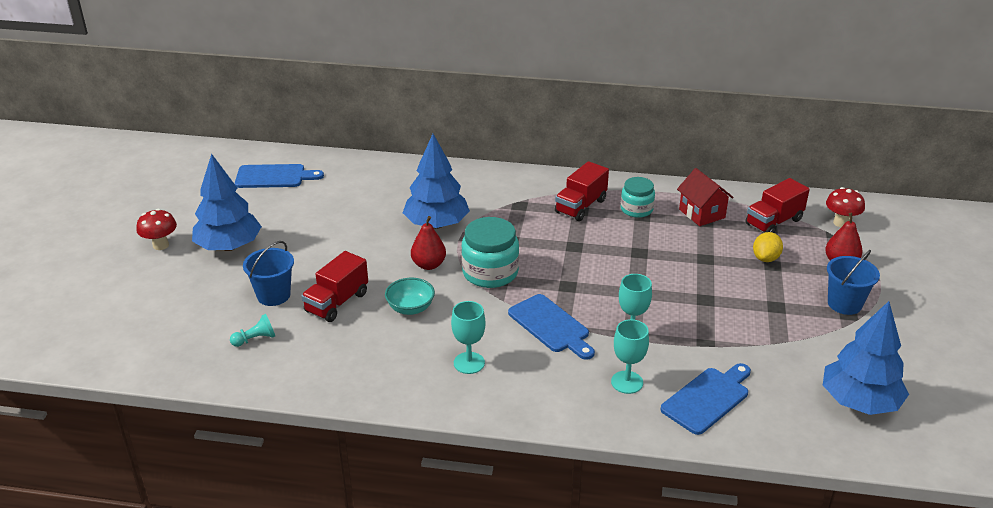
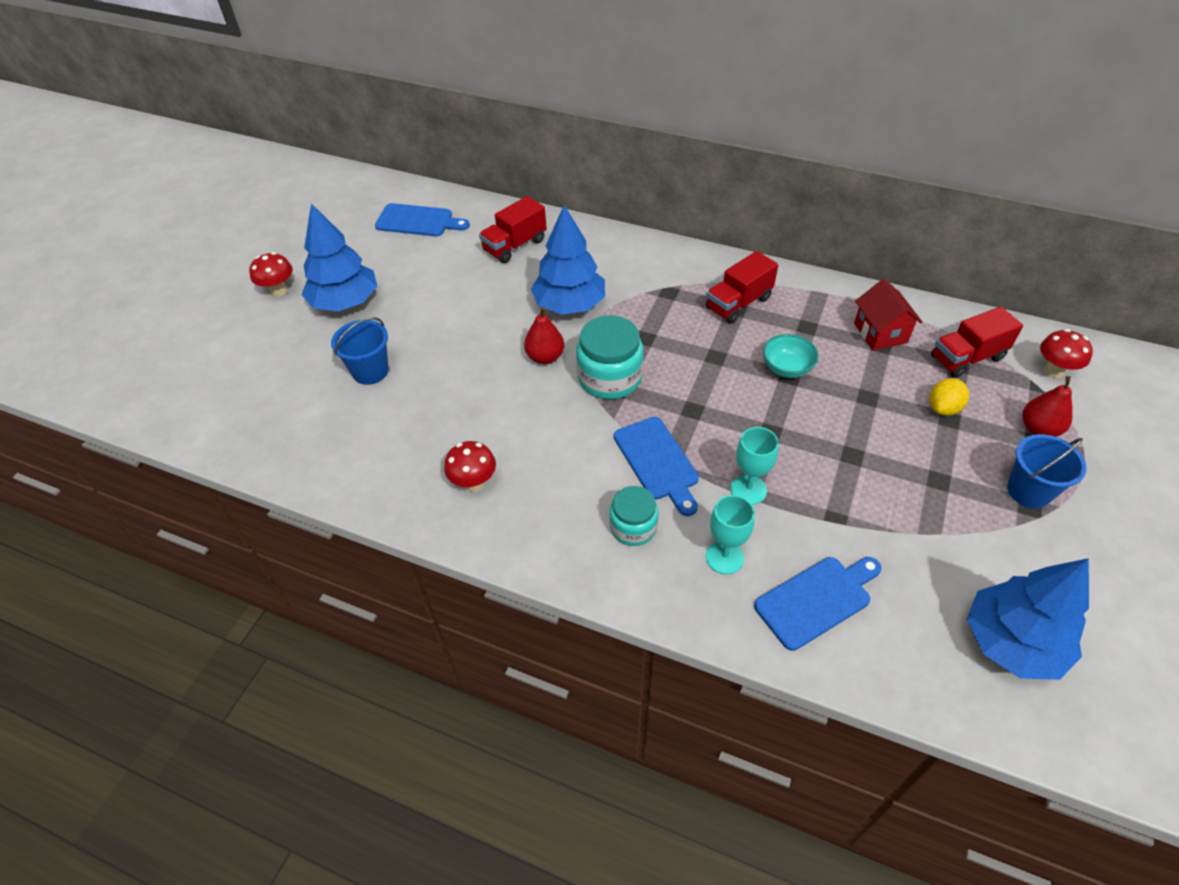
camera: 15 degrees right, 15 degrees up
turquoise pawn [230,314,275,347] -> none
red truck [301,251,368,322] -> red truck moved to [479,196,547,263]
turquoise bowl [385,278,435,315] -> turquoise bowl moved to [763,334,819,378]
turquoise goblet [451,301,486,374] -> none
turquoise jar [621,177,655,218] -> turquoise jar moved to [609,486,658,546]
none -> red mushroom [444,441,496,492]

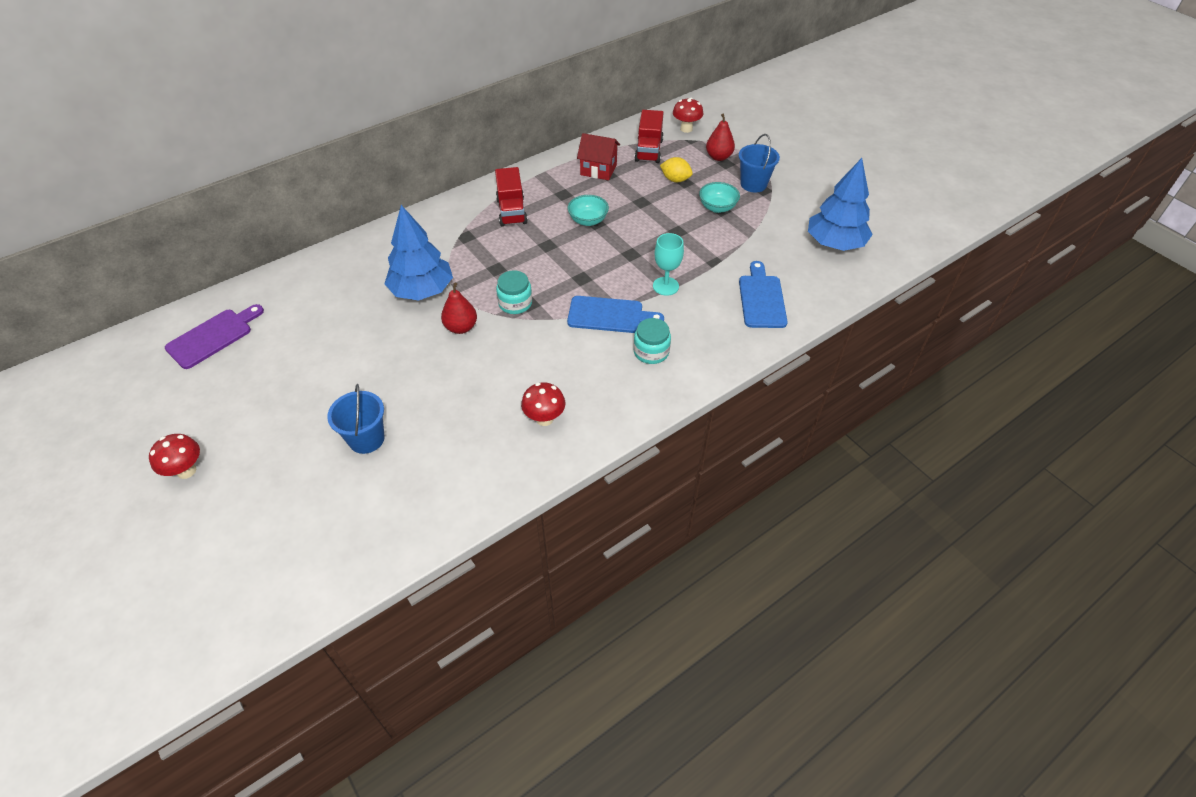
camera: 60 degrees left, 0 degrees up
blue tree [302,203,377,312] -> none
blue cutting board [375,203,470,236] -> purple cutting board [165,304,264,369]
red truck [479,196,547,263] -> none
turquoise jar [576,316,644,399] -> turquoise jar [496,270,532,314], size x0.63
turquoise goblet [706,495,755,574] -> none
yellow lemon [929,378,969,416] -> yellow lemon turned 45 degrees counterclockwise [660,157,693,182]
none -> turquoise bowl [699,182,740,213]

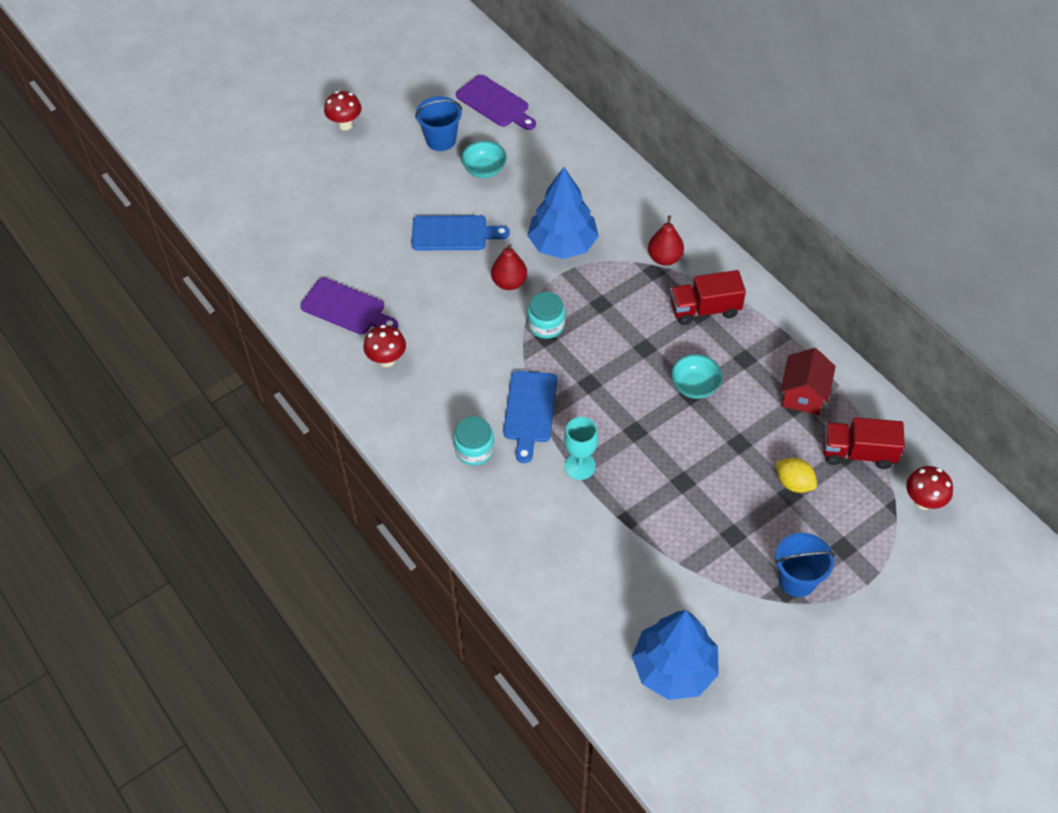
camera: 90 degrees right, 5 degrees up
blue bucket [327,384,385,454] -> blue bucket moved to [415,96,462,151]
yellow lemon [660,157,693,182] -> yellow lemon turned 75 degrees counterclockwise [776,458,817,493]
turquoise bowl [699,182,740,213] -> turquoise bowl moved to [461,141,507,178]
red pear [706,113,735,161] -> red pear moved to [648,216,684,266]
blue cutting board [739,261,788,328] -> blue cutting board moved to [411,215,510,250]
none -> purple cutting board [300,278,398,334]

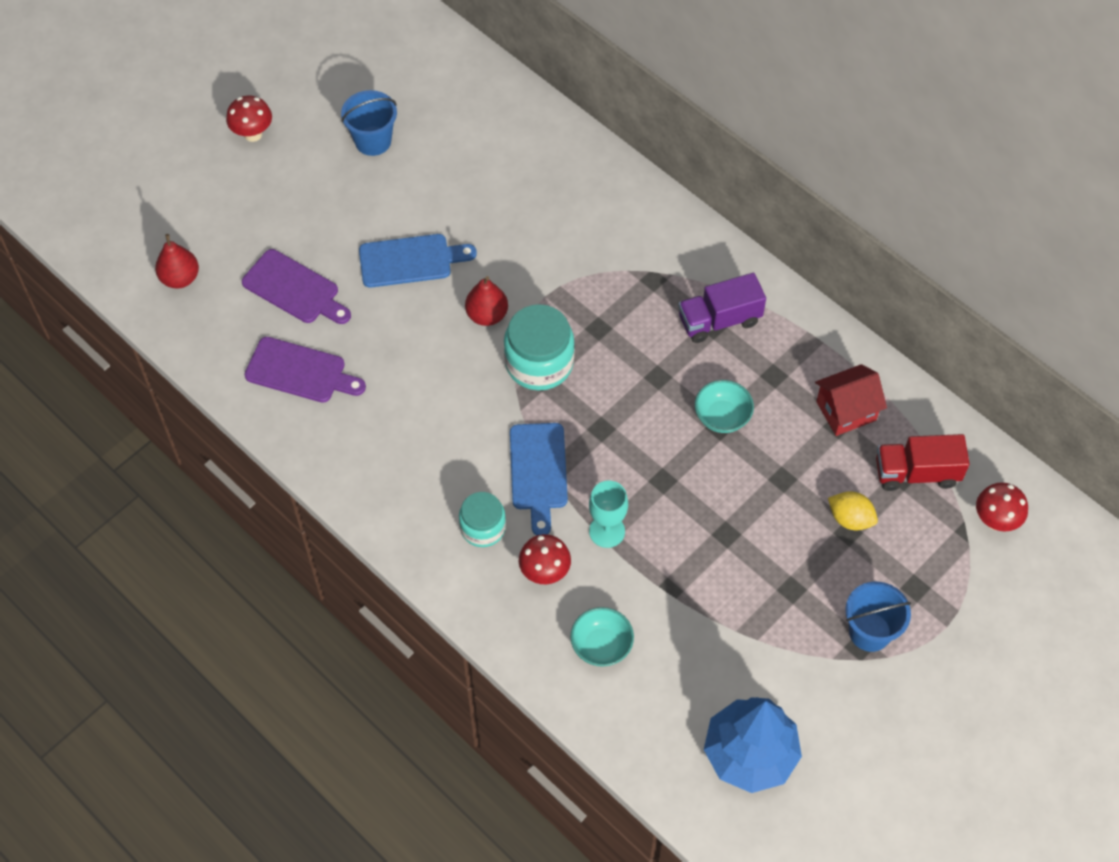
camera: 10 degrees left, 5 degrees up
red mushroom [363,325,406,367] -> red mushroom moved to [519,534,571,584]
purple cutting board [456,75,536,130] -> purple cutting board moved to [242,249,351,324]
turquoise bowl [461,141,507,178] -> turquoise bowl moved to [570,607,634,667]
blue tree [527,167,599,259] -> none
turquoise jar [527,292,565,339] -> turquoise jar [504,304,575,391], size x1.58
red pear [648,216,684,266] -> red pear moved to [155,234,199,289]
red truck [670,270,746,325] -> purple truck [678,273,766,343]
red house [780,348,836,415] -> red house turned 60 degrees clockwise [815,364,887,436]

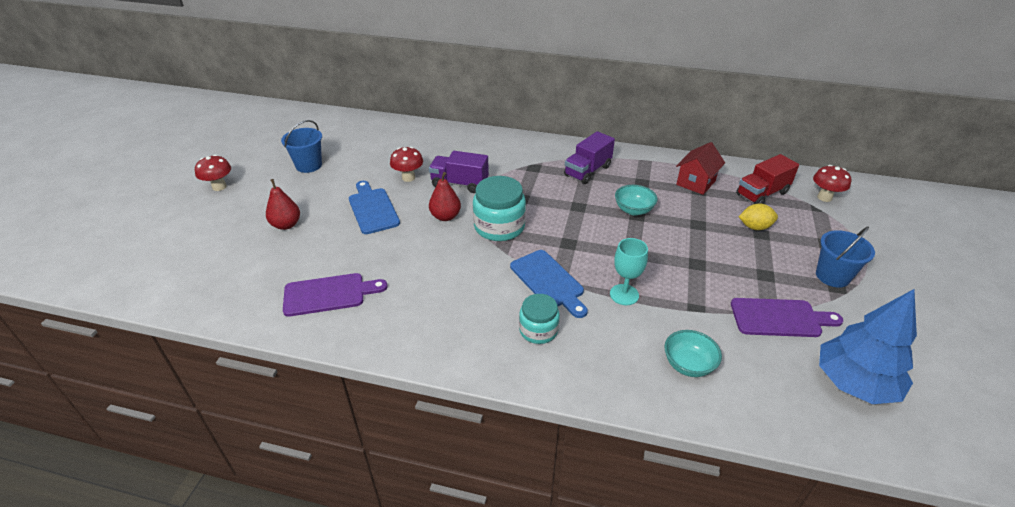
camera: 30 degrees left, 20 degrees down
red pear [155,234,199,289] -> red pear moved to [266,179,300,230]
purple cutting board [242,249,351,324] -> purple cutting board moved to [731,298,843,337]
blue cutting board [359,234,477,288] -> blue cutting board turned 75 degrees counterclockwise [349,181,400,234]
red mushroom [519,534,571,584] -> red mushroom moved to [390,147,423,182]
none -> purple truck [429,151,489,193]

